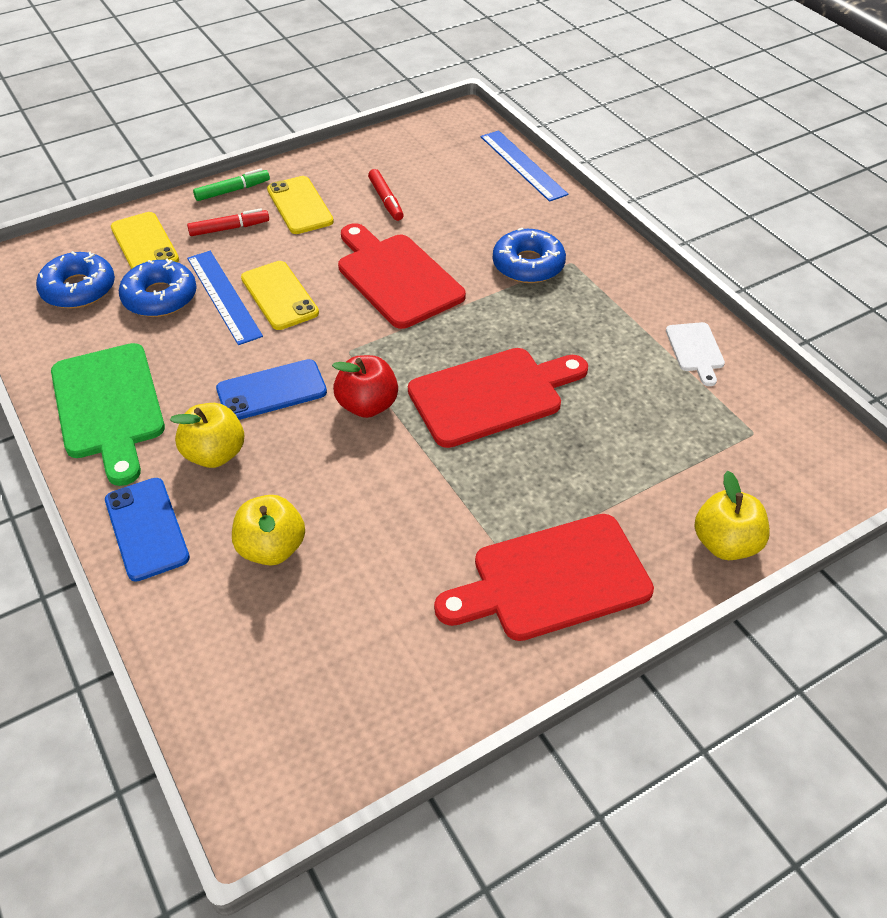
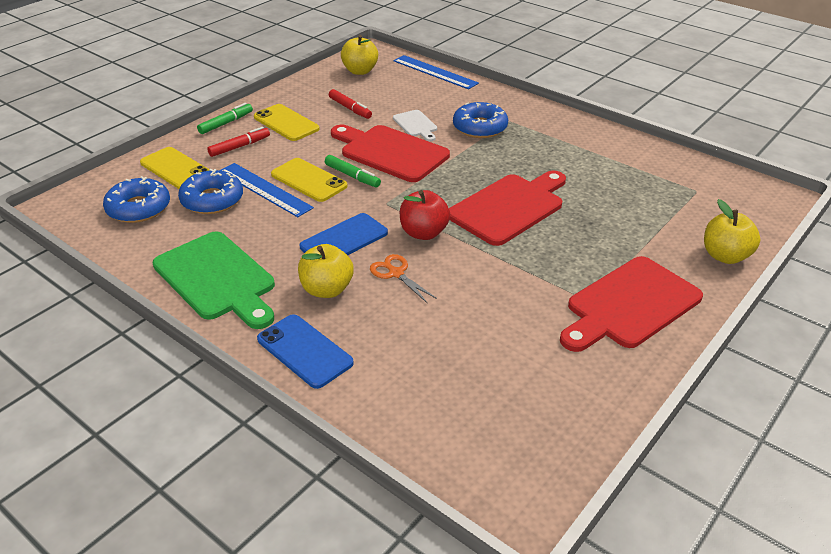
camera: 20 degrees left, 10 degrees down
yellow apple [232,495,305,566] -> yellow apple moved to [341,35,378,75]
white cutting board [666,322,725,386] -> white cutting board moved to [393,110,437,141]
none -> green marker [325,155,381,187]
none -> orange scissors [370,254,437,303]

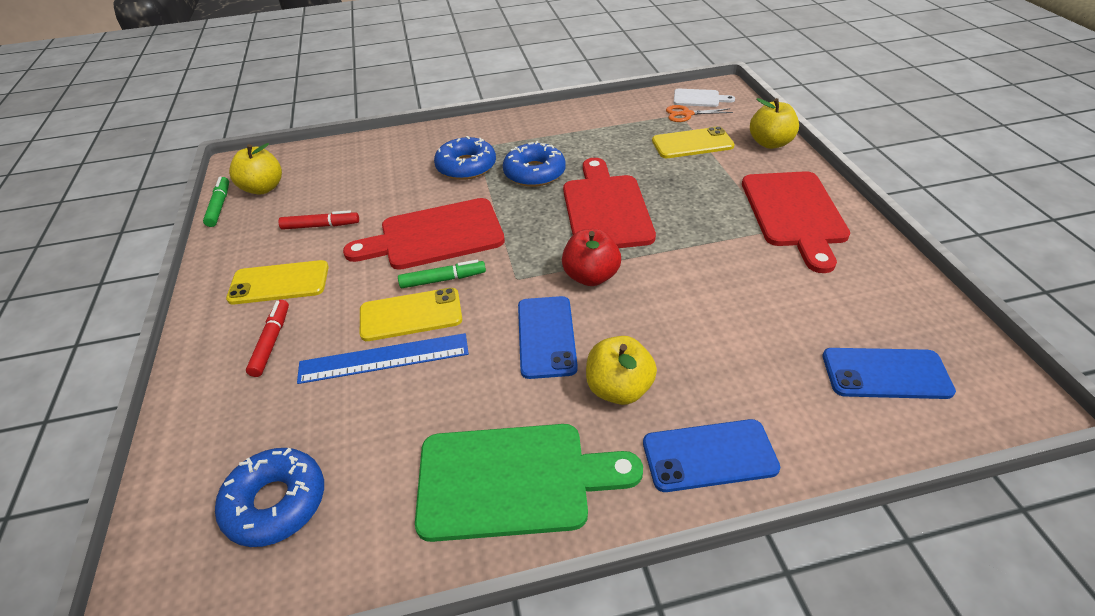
camera: 50 degrees left, 5 degrees up
yellow phone [140,147,210,189] -> yellow phone moved to [652,126,735,158]
blue donut [178,169,243,214] -> blue donut moved to [503,141,566,187]
green marker [197,103,253,134] -> green marker moved to [203,176,229,227]
orange scissors [370,254,437,303] -> orange scissors moved to [666,105,733,122]
blue ruler [393,55,479,89] -> none
white cutting board [393,110,437,141] -> white cutting board moved to [674,89,735,107]
none -> blue phone [823,348,956,399]

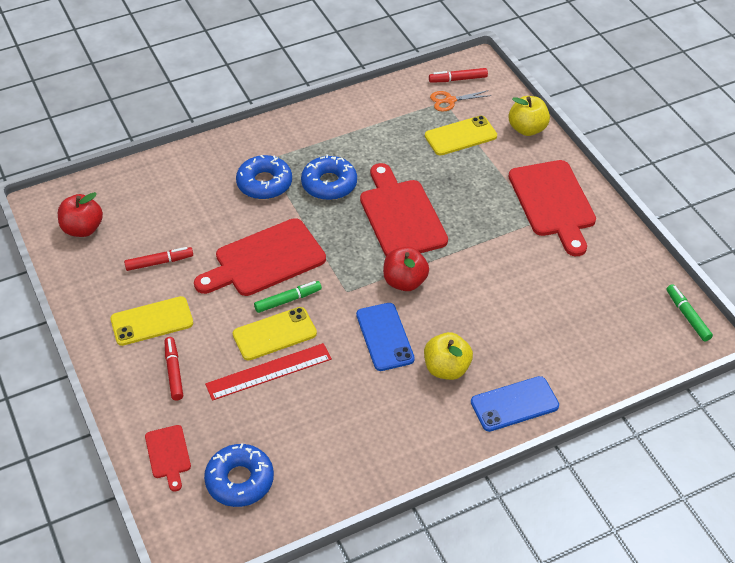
camera: 15 degrees left, 5 degrees up
green marker [203,176,229,227] -> green marker moved to [666,284,713,341]
yellow apple [229,143,282,195] -> red apple [58,192,103,237]
blue ruler [297,333,469,384] -> red ruler [205,343,332,401]
green cutting board [415,424,643,542] -> none
white cutting board [674,89,735,107] -> red marker [429,68,488,83]
blue phone [823,348,956,399] -> none
none -> red cutting board [145,425,191,492]

